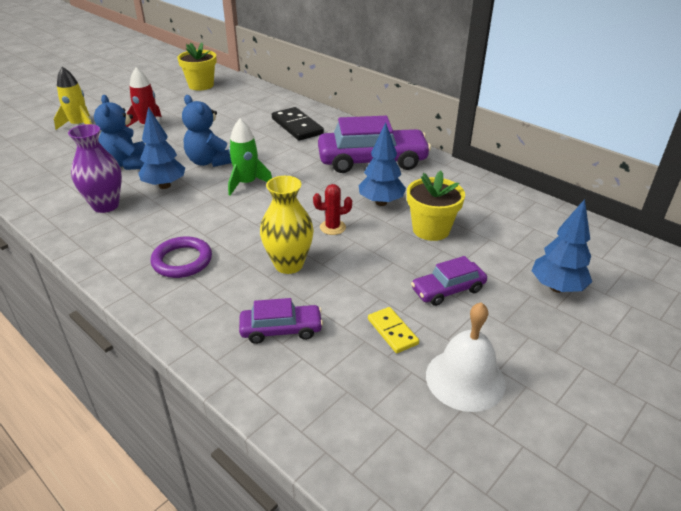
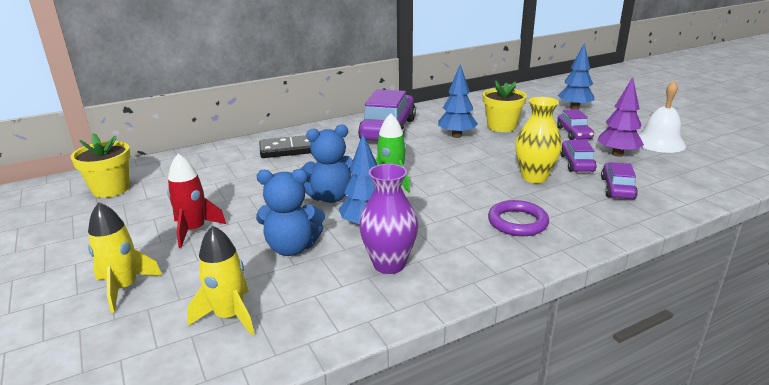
camera: 70 degrees left, 10 degrees down
red cactus [313,184,352,235] -> none
yellow domino [368,307,419,353] -> purple tree [597,77,644,157]
none -> yellow rocket [187,225,255,336]
none -> purple car [560,140,597,172]

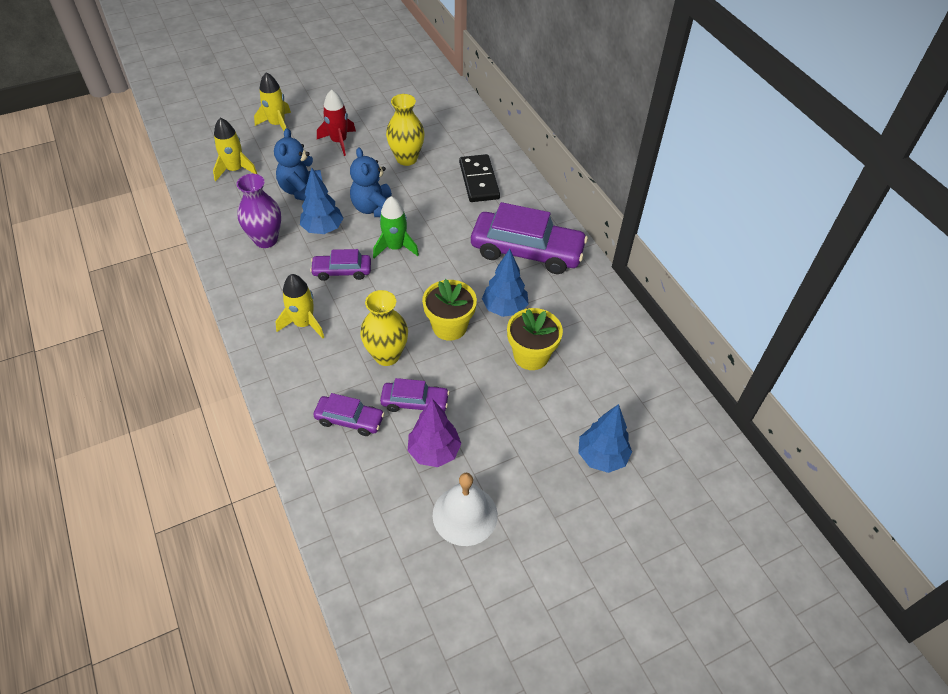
camera: 90 degrees right, 25 degrees up
yellow flower pot [71,133,131,198] -> yellow flower pot moved to [422,279,477,341]
purple ring [488,200,549,236] -> yellow rocket [275,274,324,338]
purple car [557,109,594,140] -> purple car moved to [310,249,371,281]
none -> yellow vase [386,94,425,166]

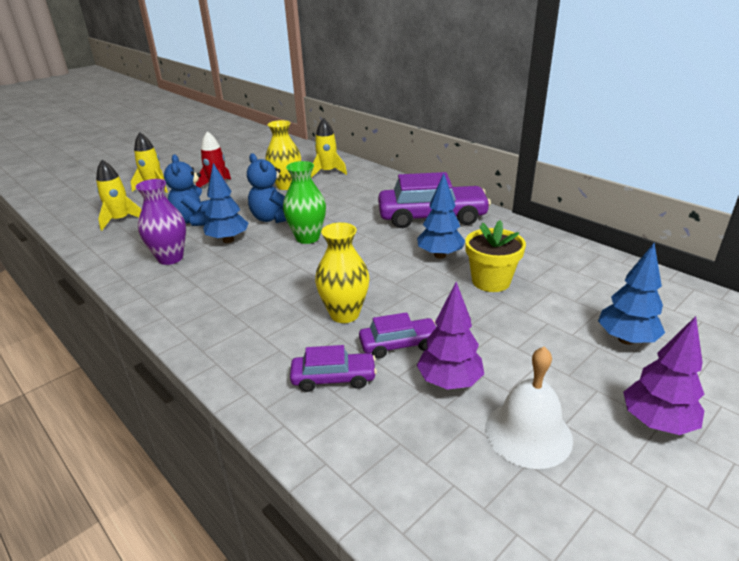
camera: 15 degrees left, 20 degrees down
yellow rocket [275,274,324,338] -> yellow rocket moved to [311,118,347,178]
purple car [310,249,371,281] -> none
green rocket [373,196,419,259] -> green vase [283,161,326,244]
yellow flower pot [422,279,477,341] -> none
black domino [459,154,500,202] -> none
none -> purple tree [623,316,704,435]

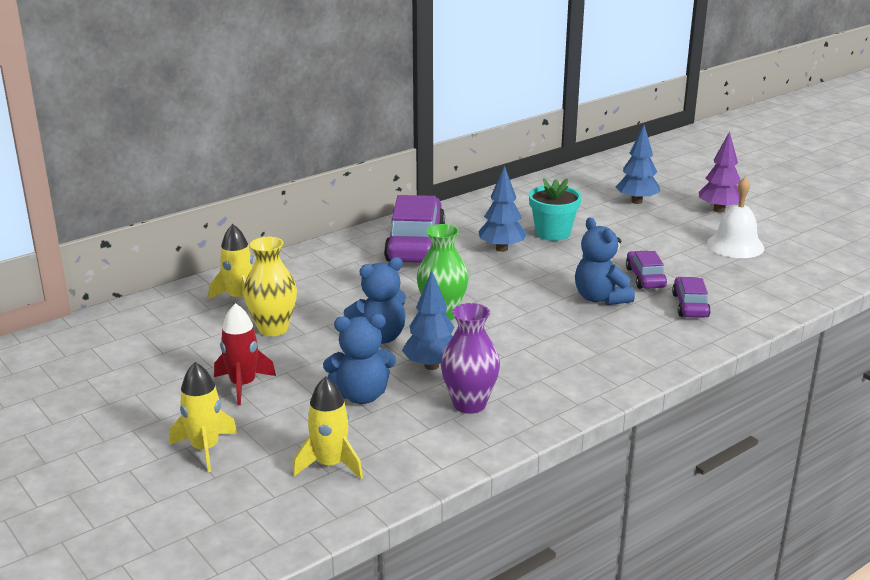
camera: 85 degrees left, 5 degrees down
yellow vase [315,222,369,323] -> blue teddy bear [575,217,635,305]
purple tree [417,282,484,390] -> none
yellow flower pot [465,220,526,292] -> turquoise flower pot [529,178,582,241]

